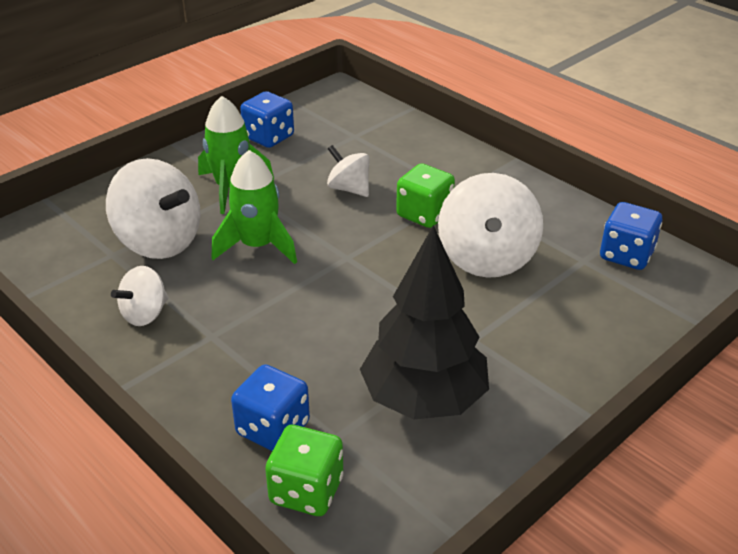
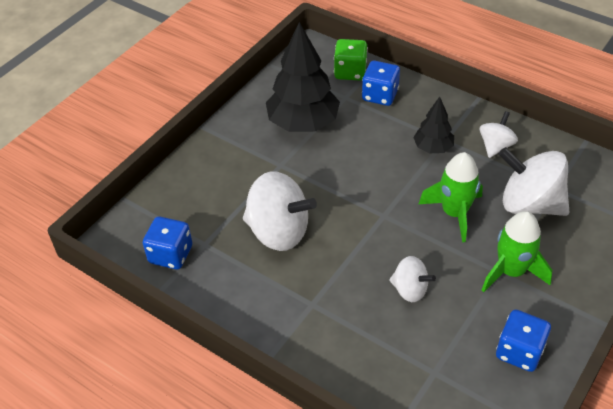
camera: 170 degrees right, 10 degrees up
green dice [396,163,455,228] -> none
white spinning top [438,173,543,278] -> white spinning top turned 120 degrees clockwise [243,171,317,251]
none -> black tree [413,97,454,153]

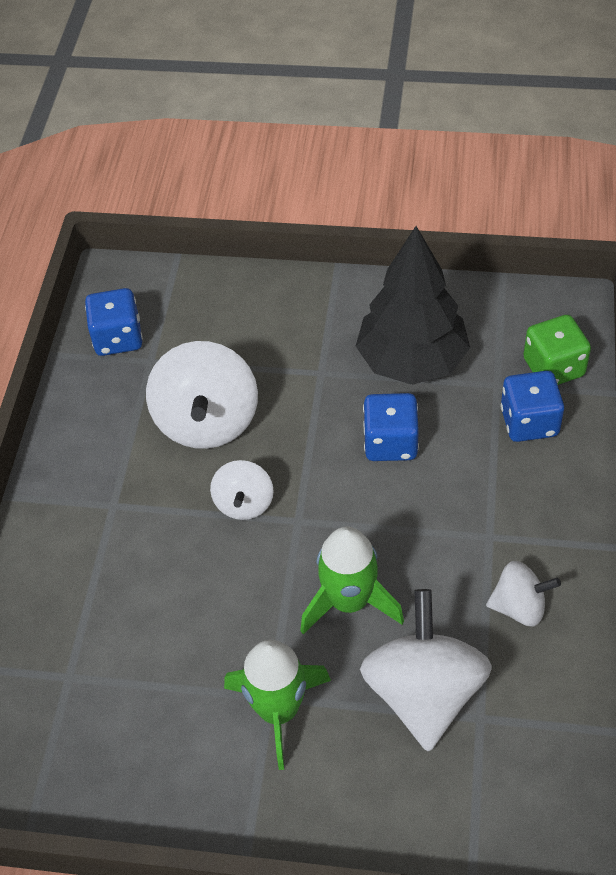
camera: 65 degrees right, 5 degrees up
white spinning top [389,256,436,302] -> white spinning top moved to [210,460,274,520]
black tree [413,97,454,153] -> none
blue dice [496,310,551,372] -> blue dice moved to [363,393,419,461]

